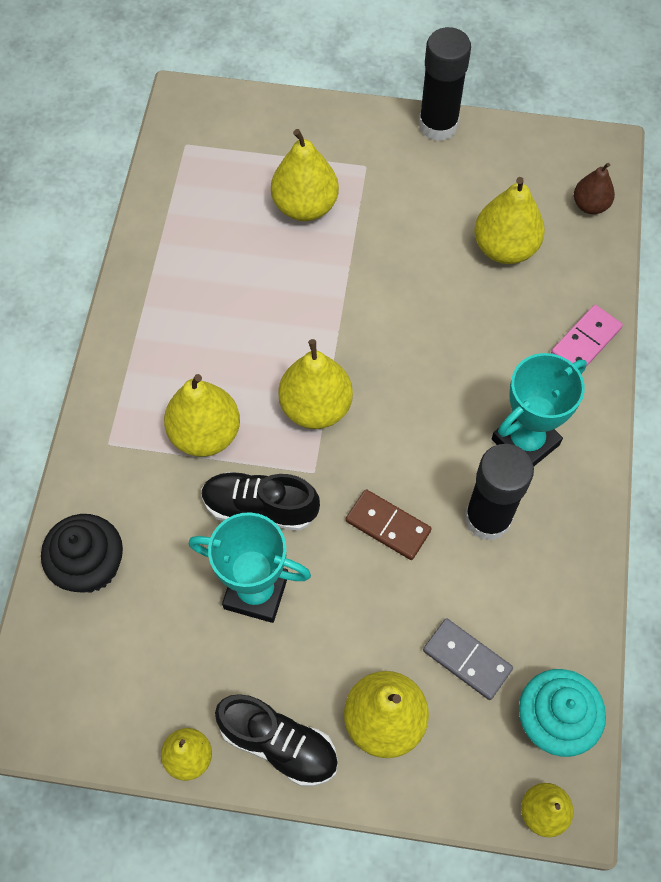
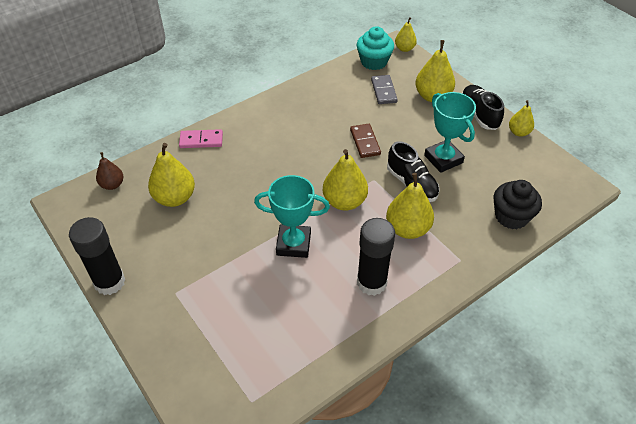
camera: 135 degrees left, 15 degrees down
yellow pear [271,129,339,221] -> none
black glue stick [465,444,534,541] -> black glue stick moved to [357,218,395,296]
turquoise trophy [492,353,587,467] -> turquoise trophy moved to [254,175,330,258]

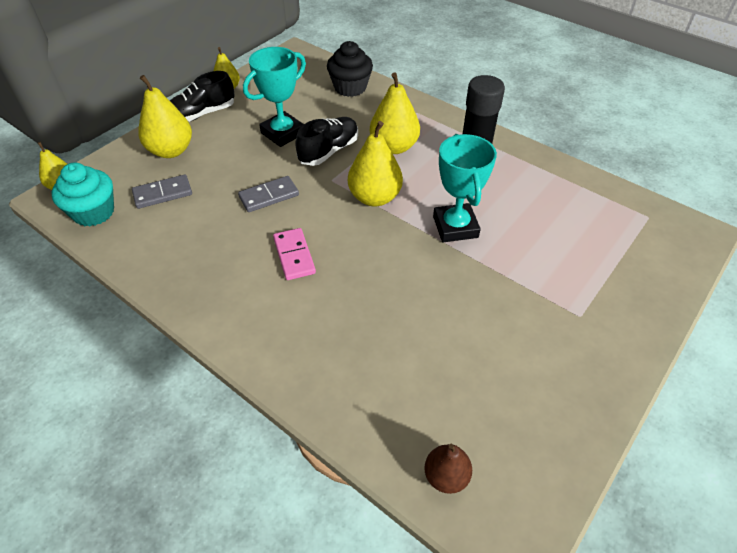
camera: 105 degrees left, 0 degrees up
black glue stick [69,217,125,295] -> none
yellow pear [148,143,195,207] -> none
pink domino [179,129,223,148] -> pink domino moved to [273,228,316,280]
brown domino [350,124,381,158] -> grey domino [238,176,299,212]

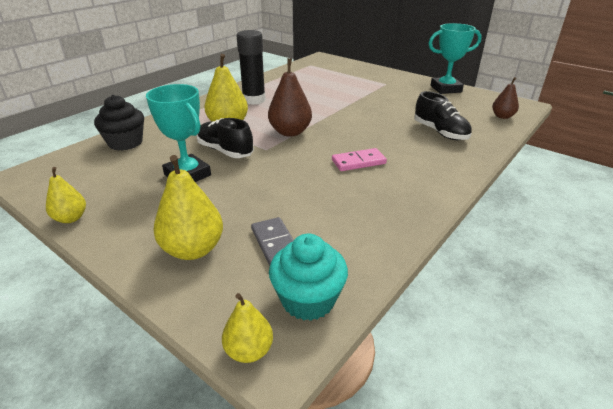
camera: 90 degrees left, 15 degrees down
black shoe [170,71,235,122] -> black shoe moved to [414,91,472,140]
grey domino [238,176,299,212] -> none
yellow pear [348,121,403,206] -> brown pear [268,58,312,137]
turquoise trophy [433,134,497,242] -> turquoise trophy moved to [428,23,482,94]

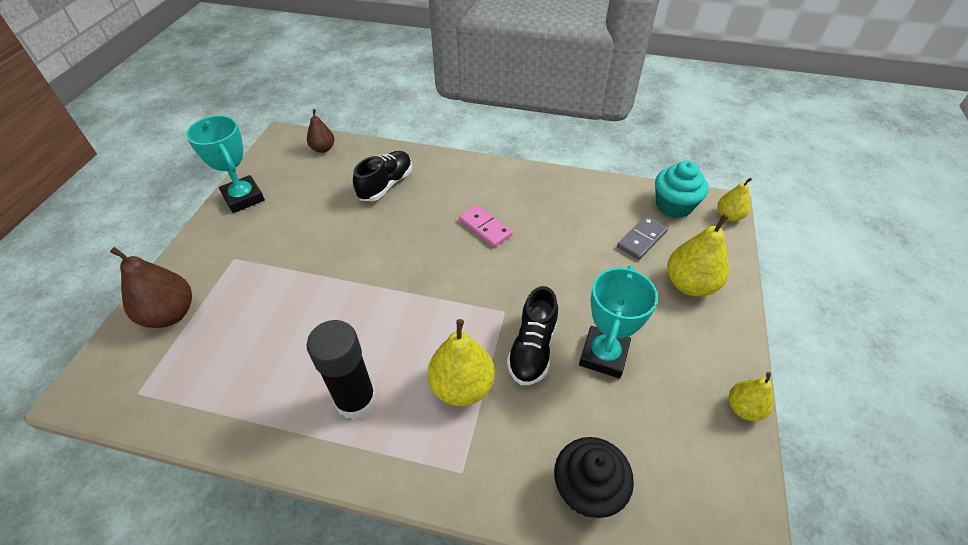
camera: 115 degrees left, 15 degrees up
brown pear [268,58,312,137] -> brown pear moved to [110,247,192,328]

